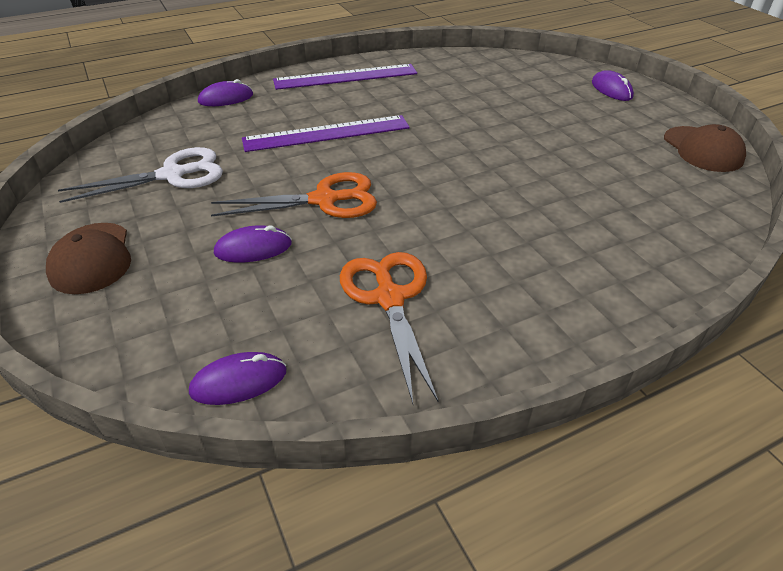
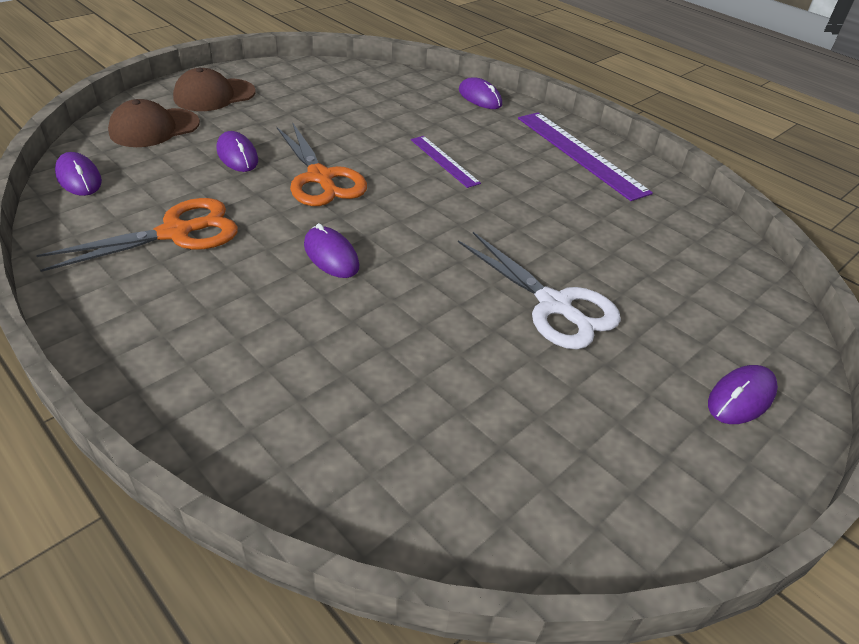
camera: 70 degrees right, 0 degrees up
white scissors [58,147,223,203] -> white scissors moved to [458,232,621,350]
purple ruler [242,115,410,152] -> purple ruler [411,136,481,188], size x0.56
brown cap [664,124,746,172] -> brown cap moved to [108,99,200,147]
none -> purple mouse [304,223,359,278]

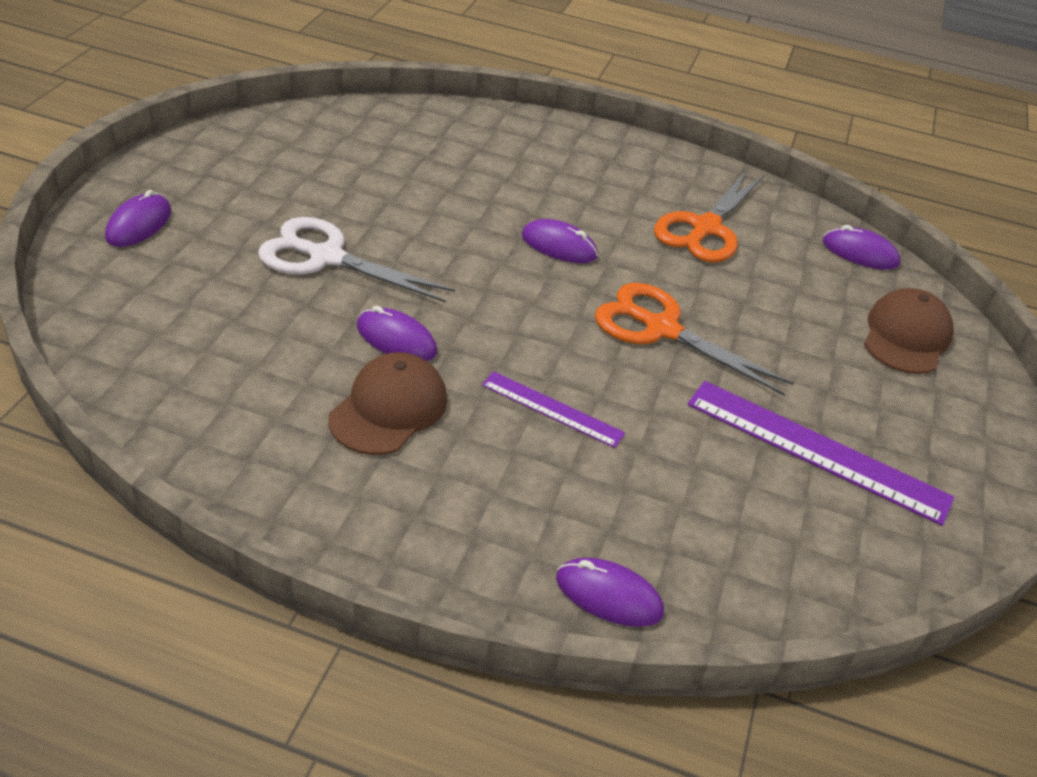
camera: 150 degrees right, 0 degrees up
brown cap [173,68,256,111] -> brown cap moved to [328,352,447,455]
purple mouse [217,131,258,172] -> purple mouse moved to [357,306,437,361]
purple ruler [518,112,653,201] -> purple ruler moved to [688,381,955,526]

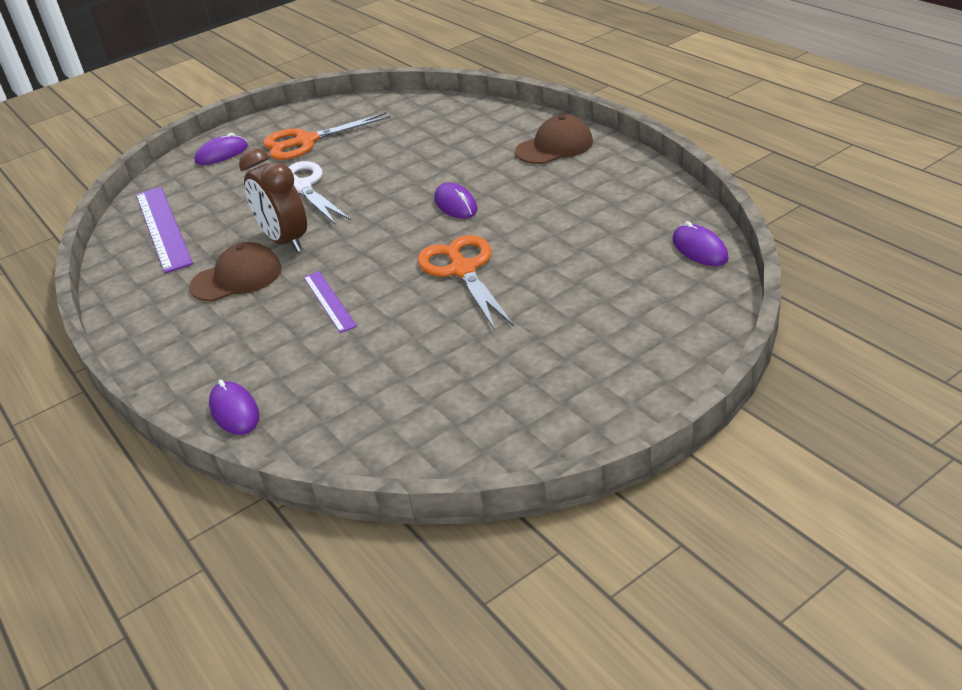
camera: 45 degrees right, 5 degrees down
purple mouse [357,306,437,361] -> brown clock [239,148,307,252]
orange scissors [654,171,764,263] -> orange scissors moved to [263,112,391,160]
purple ruler [688,381,955,526] -> purple ruler moved to [136,187,193,273]
brown cap [864,288,953,374] -> brown cap moved to [515,115,593,164]

